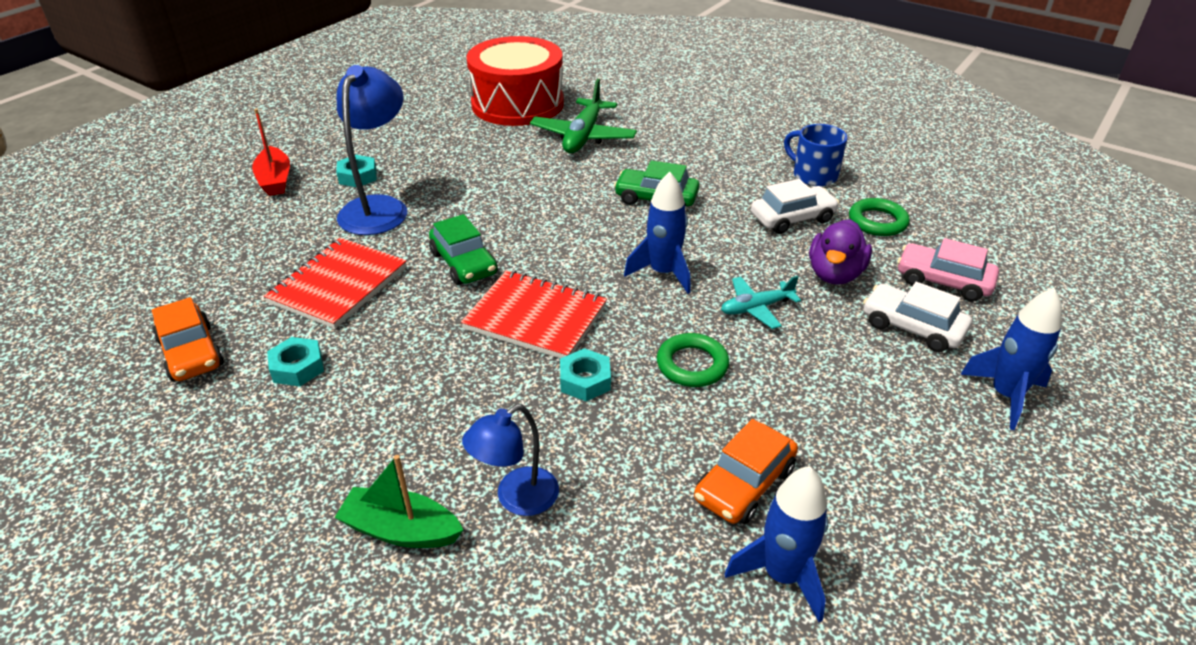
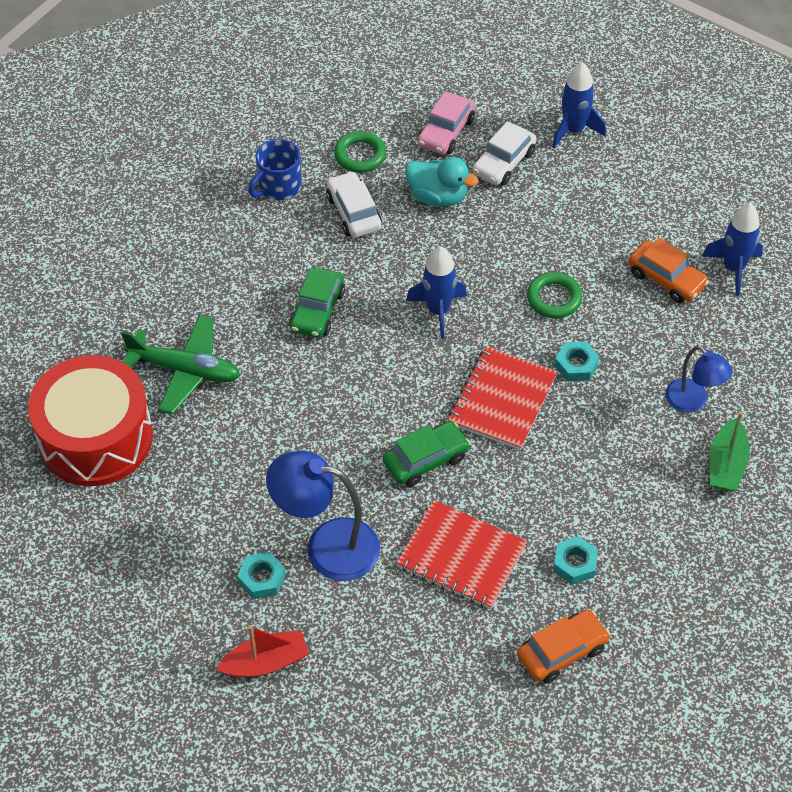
camera: 90 degrees left, 15 degrees up
turquoise plane [721,276,801,329] -> none
purple duck [809,219,872,285] -> turquoise duck [405,157,479,207]

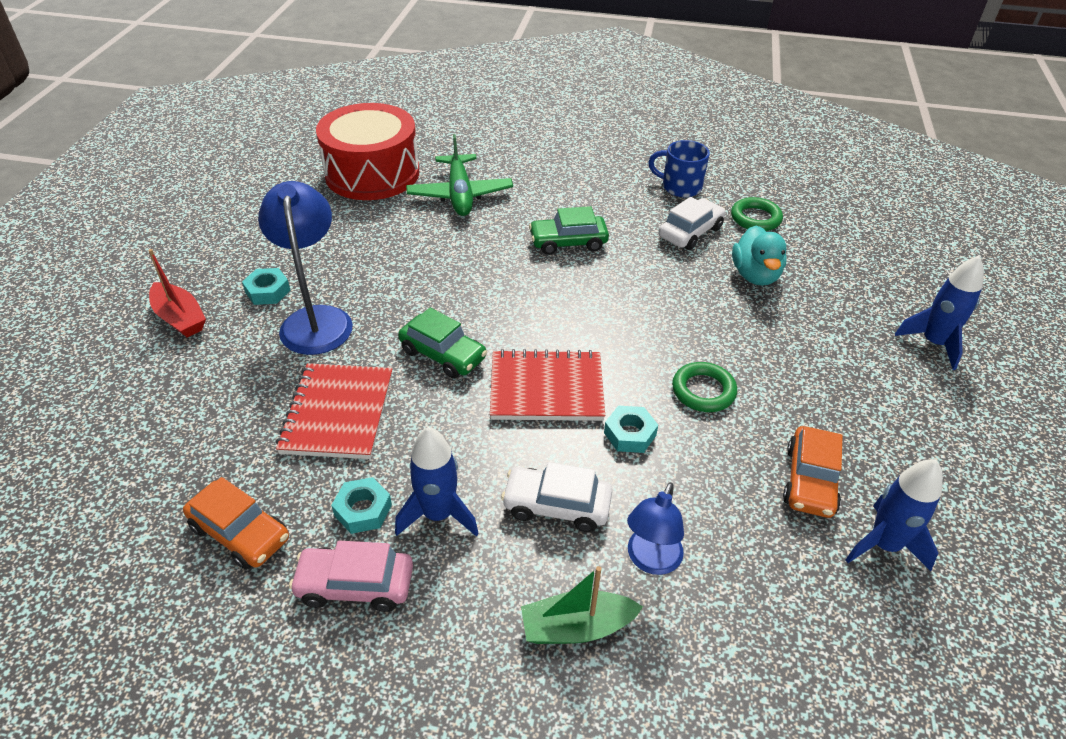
camera: 65 degrees right, 10 degrees down
blue rocket [406,246,467,339] -> blue rocket moved to [395,427,479,537]
pink car [418,91,475,155] -> pink car moved to [289,541,413,612]
white car [473,122,537,186] -> white car moved to [501,462,612,532]

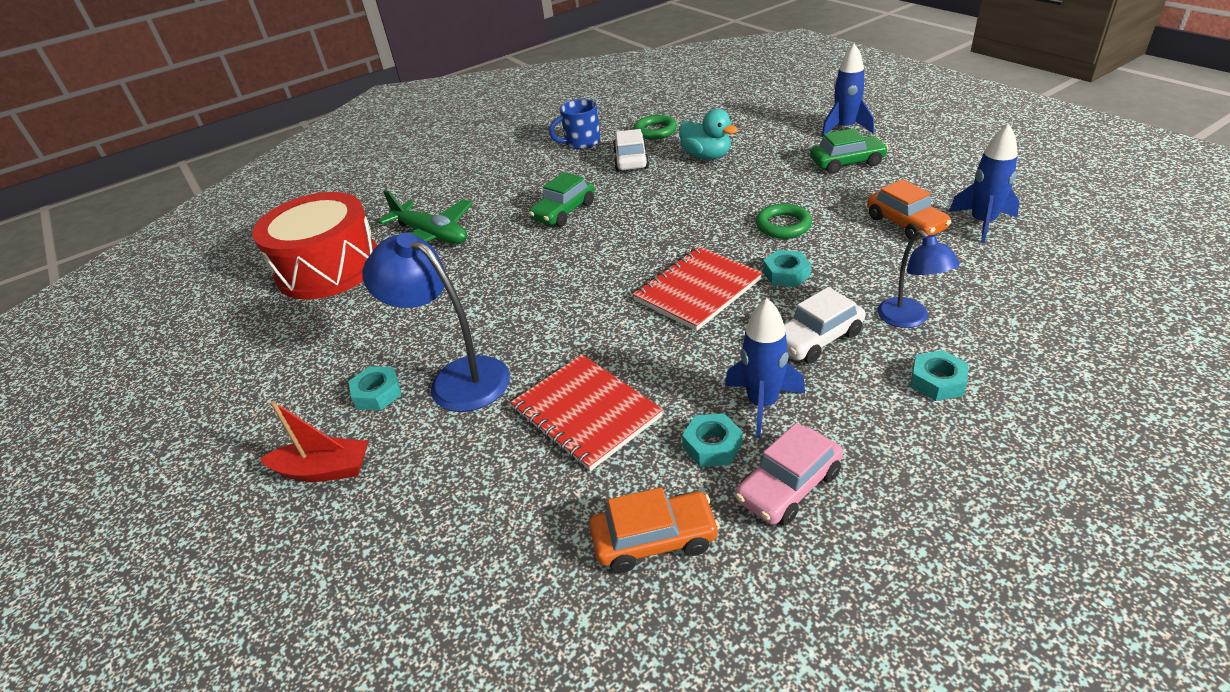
camera: 40 degrees left, 5 degrees down
green car [398,308,487,378] -> green car moved to [810,128,888,174]
green boat [521,566,643,644] -> turquoise nut [910,350,969,401]

